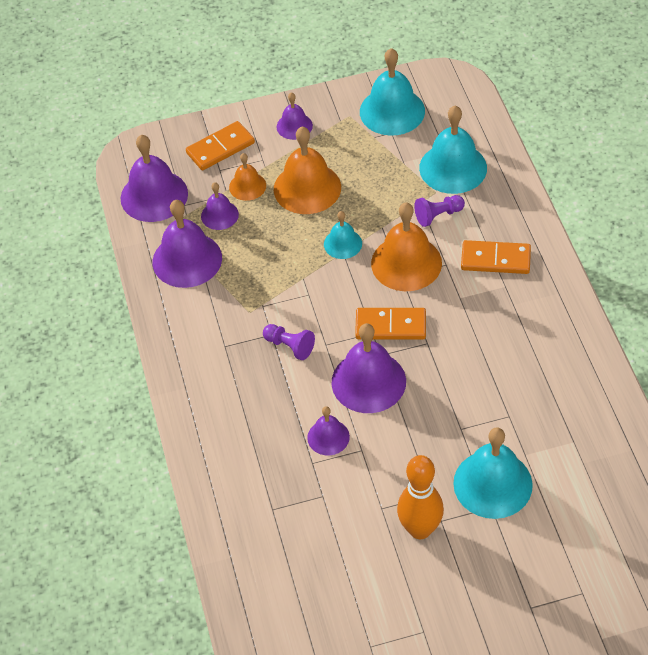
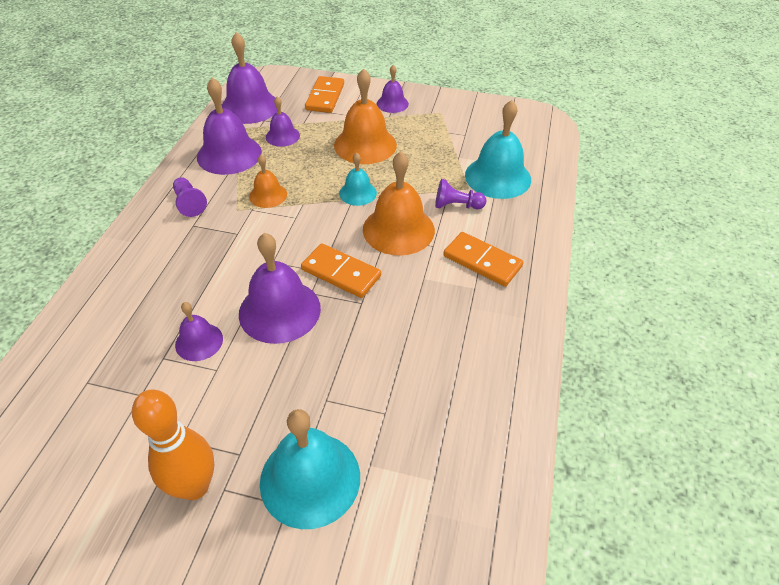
camera: 25 degrees right, 5 degrees down
orange domino [186,121,255,170] -> orange domino turned 75 degrees counterclockwise [305,76,344,113]
orange bell [229,153,266,201] -> orange bell moved to [249,155,287,208]
purple pawn [263,324,315,360] -> purple pawn moved to [173,177,207,217]
turquoise bell [360,48,425,136] -> none

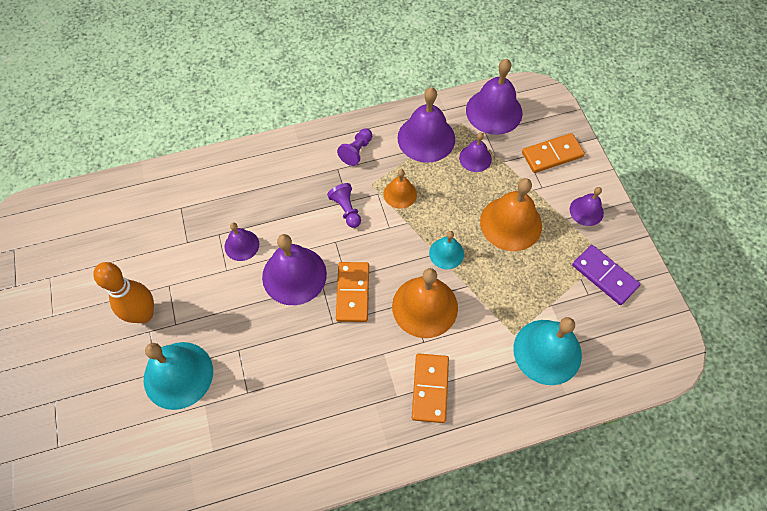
camera: 60 degrees right, 15 degrees up
purple pawn [435,179,486,209] -> purple pawn moved to [327,183,361,228]
none -> purple domino [572,245,640,305]

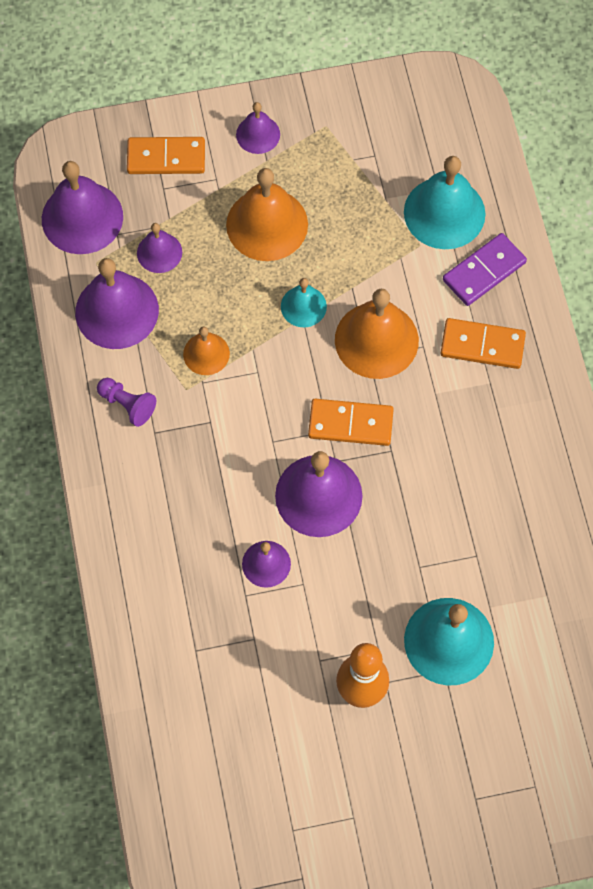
camera: 85 degrees left, 5 degrees up
purple pawn [327,183,361,228] -> none
orange domino [522,133,585,173] -> orange domino turned 75 degrees counterclockwise [127,137,205,174]
purple domino [572,245,640,305] -> purple domino moved to [443,233,527,306]

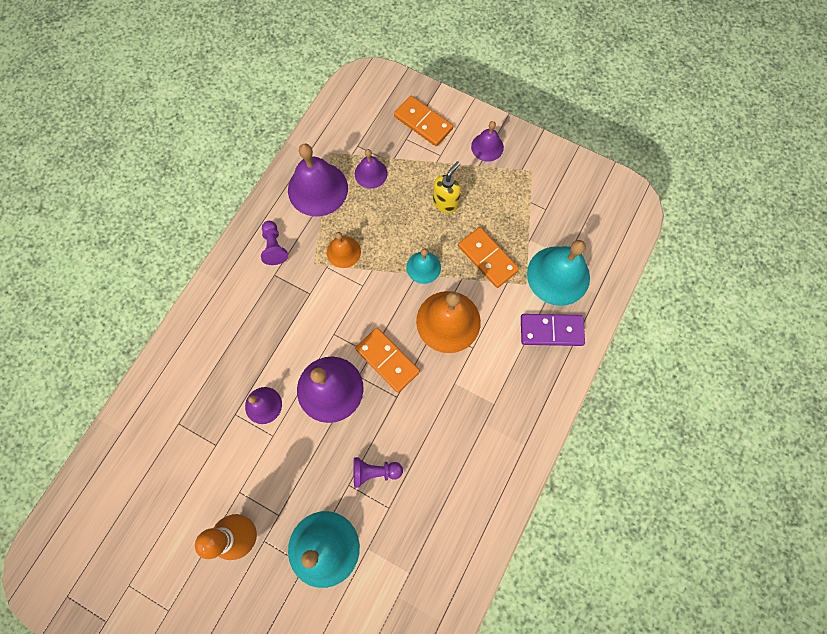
camera: 40 degrees right, 5 degrees up
purple bell [42,161,123,254] -> none
orange bell [226,168,308,261] -> yellow soap dispenser [433,161,461,213]
orange domino [440,318,526,369] -> orange domino moved to [458,227,519,288]
none -> purple pawn [353,457,403,488]

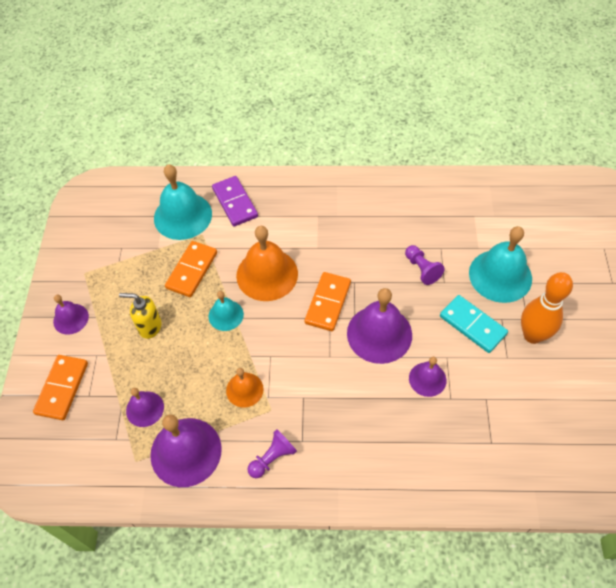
camera: 115 degrees left, 15 degrees down
none -> turquoise domino [440,295,508,353]

